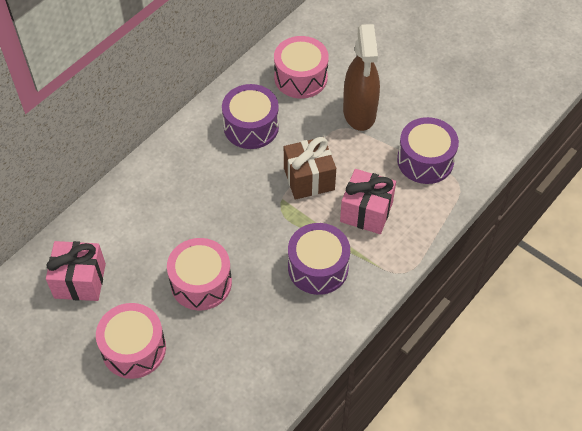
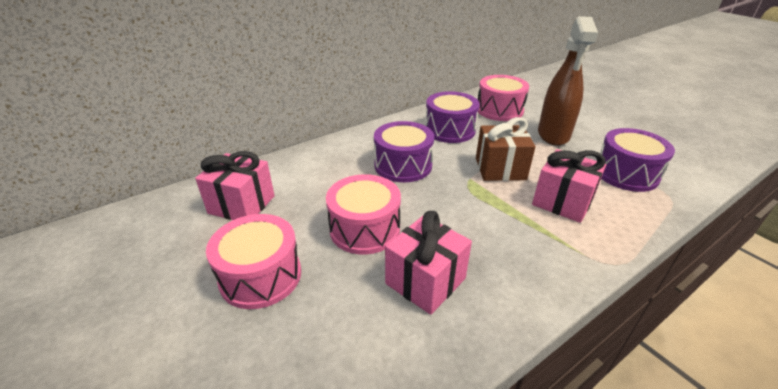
camera: 15 degrees right, 20 degrees down
purple drum [288,223,350,295] -> purple drum moved to [374,121,434,182]
none -> pink gift [385,211,472,315]

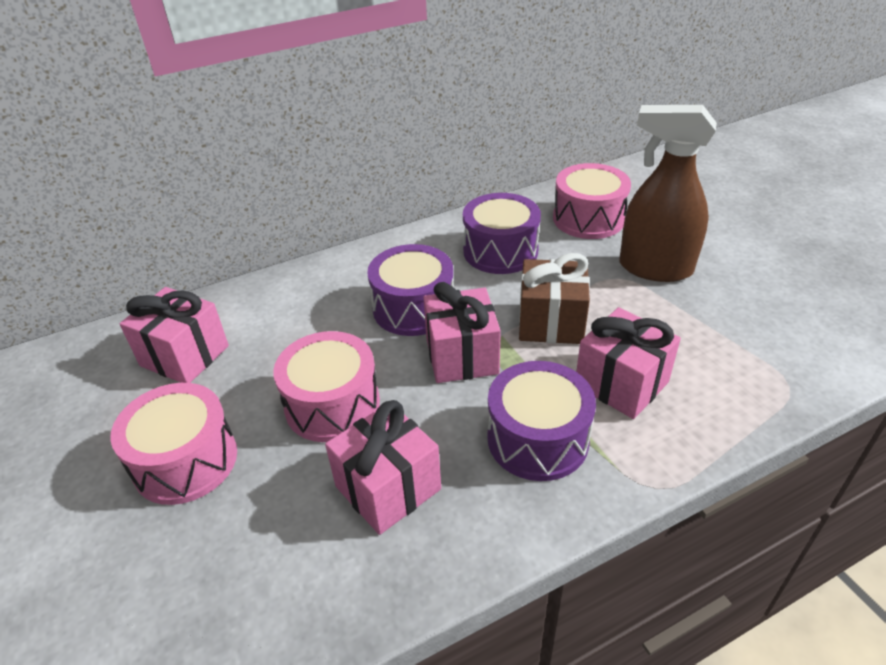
camera: 10 degrees right, 5 degrees up
brown spray bottle [538,16,598,146] -> brown spray bottle turned 90 degrees clockwise [619,105,717,282]
purple drum [601,128,675,192] -> purple drum moved to [488,361,596,481]
none -> pink gift [423,282,501,383]

